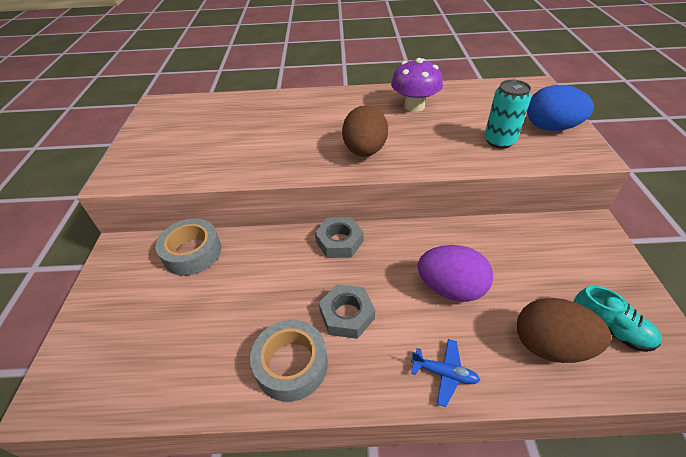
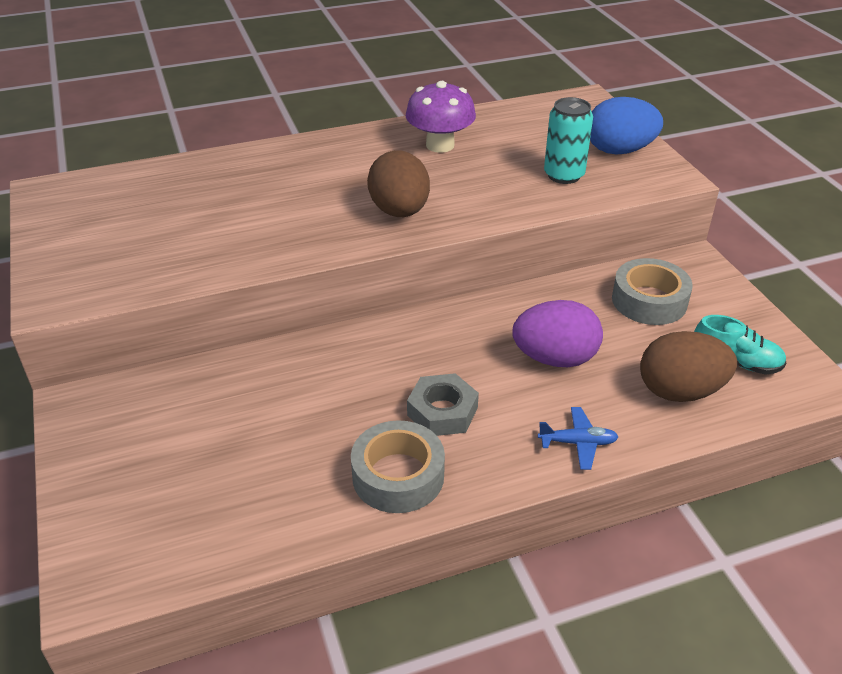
camera: 20 degrees left, 5 degrees down
grey tape [155,219,221,276] -> grey tape moved to [612,258,693,325]
grey nut [315,217,363,258] -> none

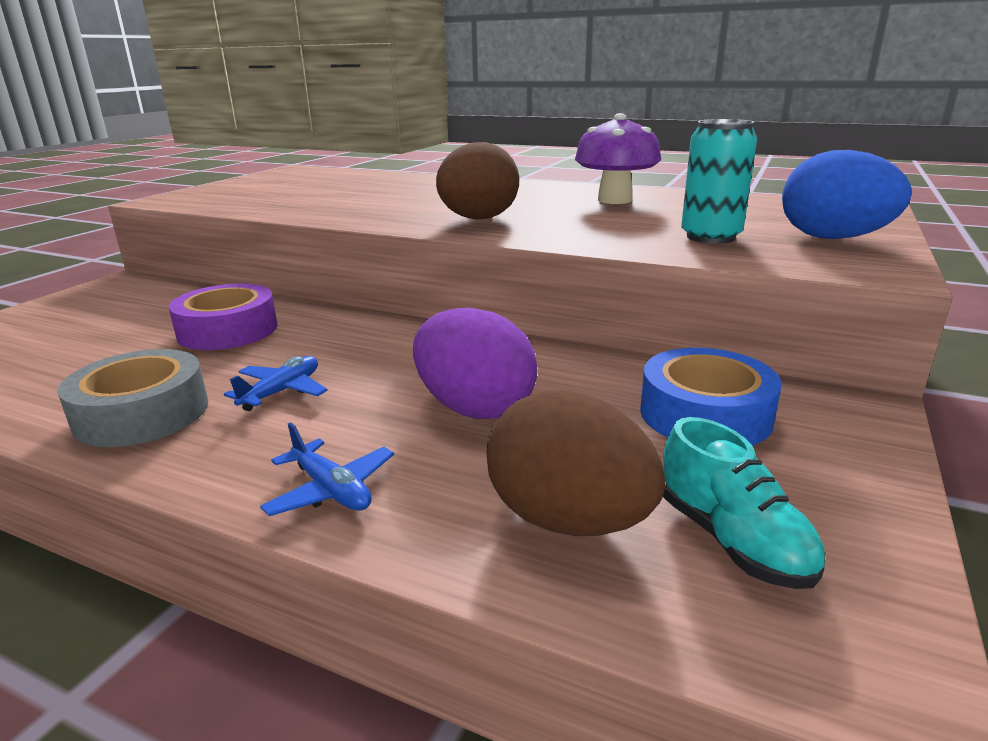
camera: 45 degrees right, 15 degrees down
grey nut [407,373,479,436] -> blue plane [224,356,328,411]
grey tape [612,258,693,325] -> blue tape [640,348,782,446]
none -> purple tape [168,284,277,350]

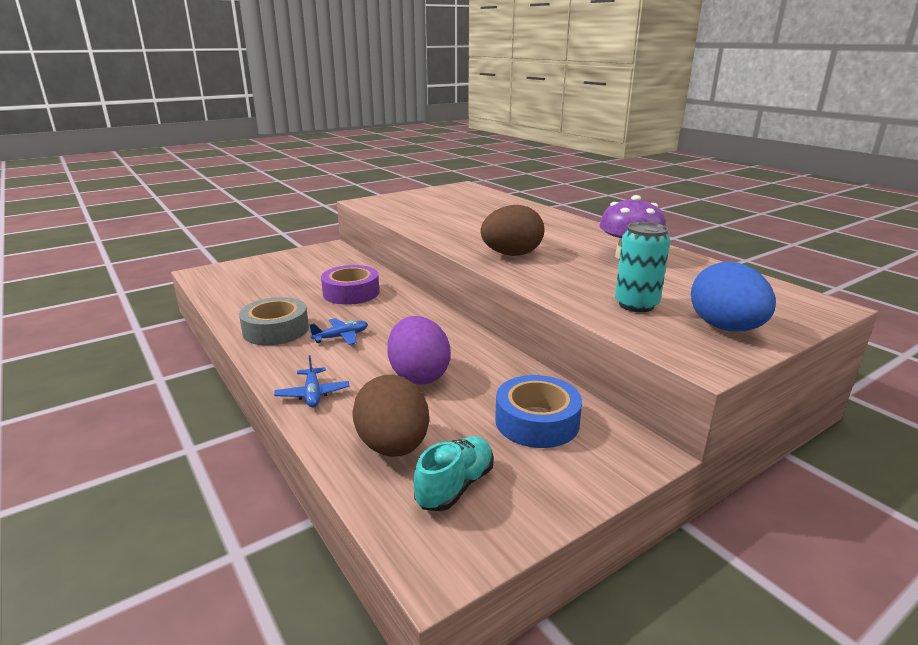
camera: 30 degrees right, 0 degrees up
turquoise shoe [663,417,825,589] -> turquoise shoe turned 150 degrees counterclockwise [414,436,494,511]

